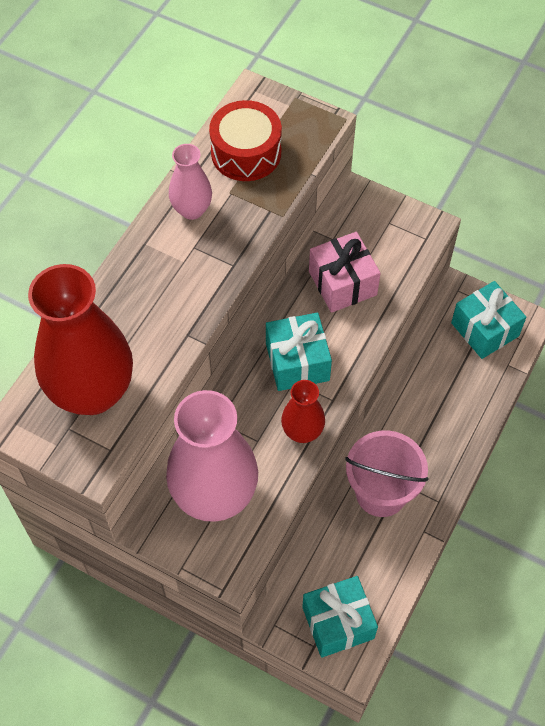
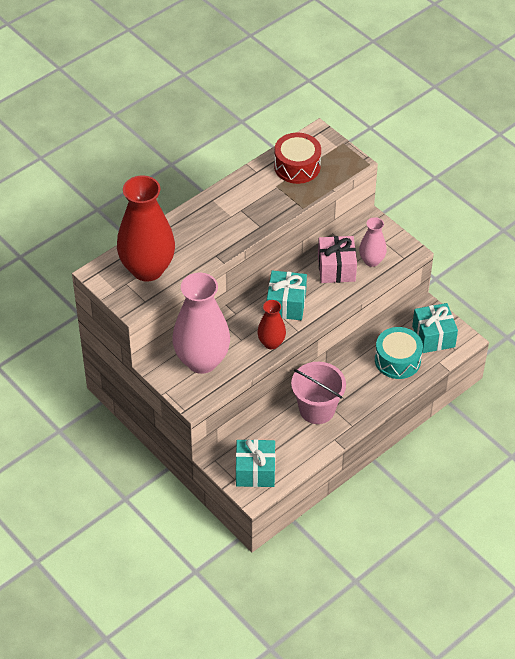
camera: 20 degrees right, 10 degrees down
pink vase [169,144,212,220] -> pink vase moved to [359,217,387,267]
none -> turquoise drum [375,327,423,379]

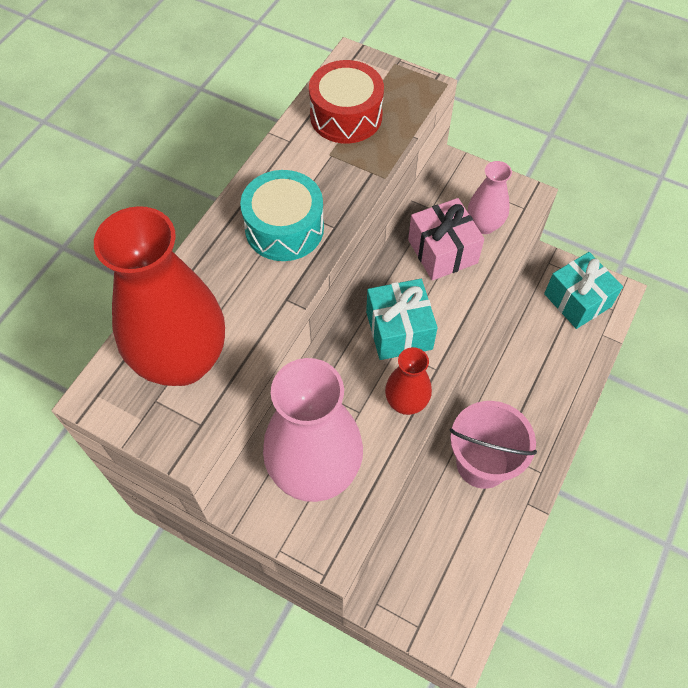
camera: 20 degrees left, 10 degrees up
turquoise gift [236,439,275,487] -> none
turquoise drum [375,327,423,379] -> turquoise drum moved to [240,170,324,261]

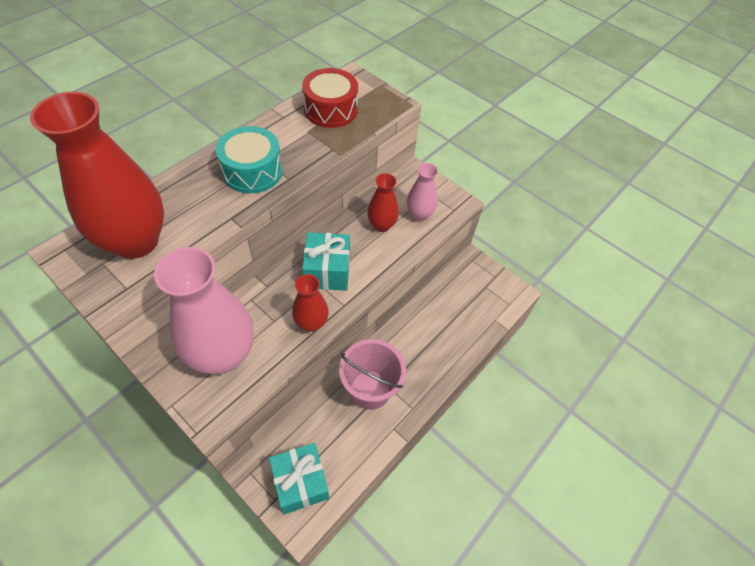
camera: 10 degrees right, 5 degrees down
pink gift [408,198,484,281] -> red vase [367,173,399,232]
turquoise gift [544,252,623,329] -> turquoise gift moved to [269,443,329,514]

